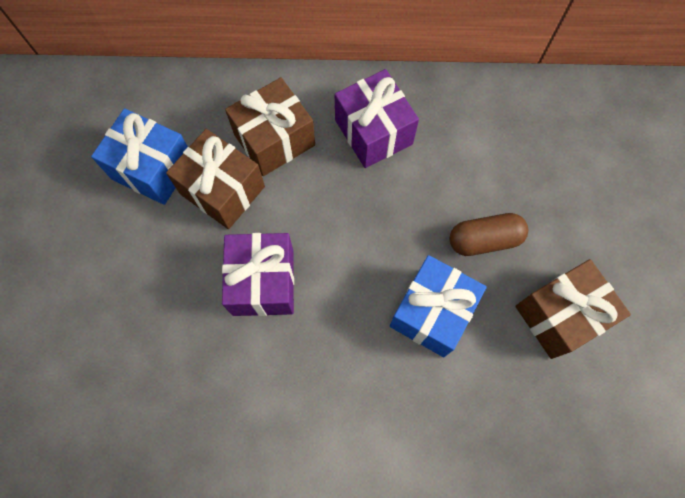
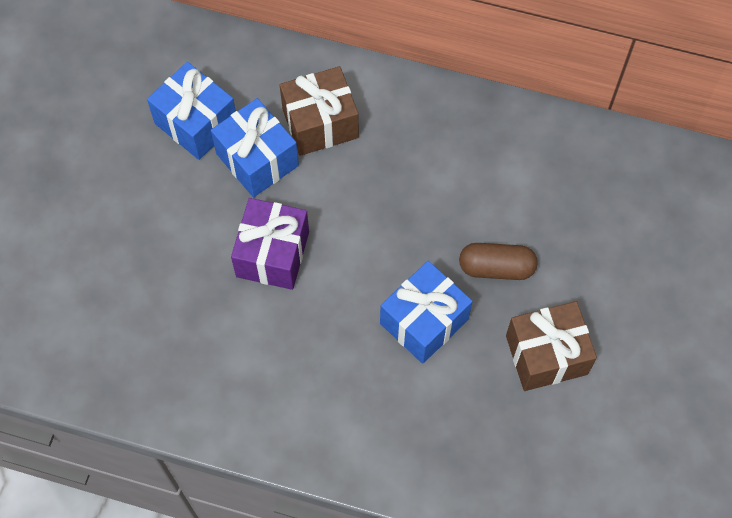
camera: 15 degrees right, 5 degrees down
brown gift [166,129,265,229] -> blue gift [211,98,299,197]
purple gift [335,69,419,168] -> none

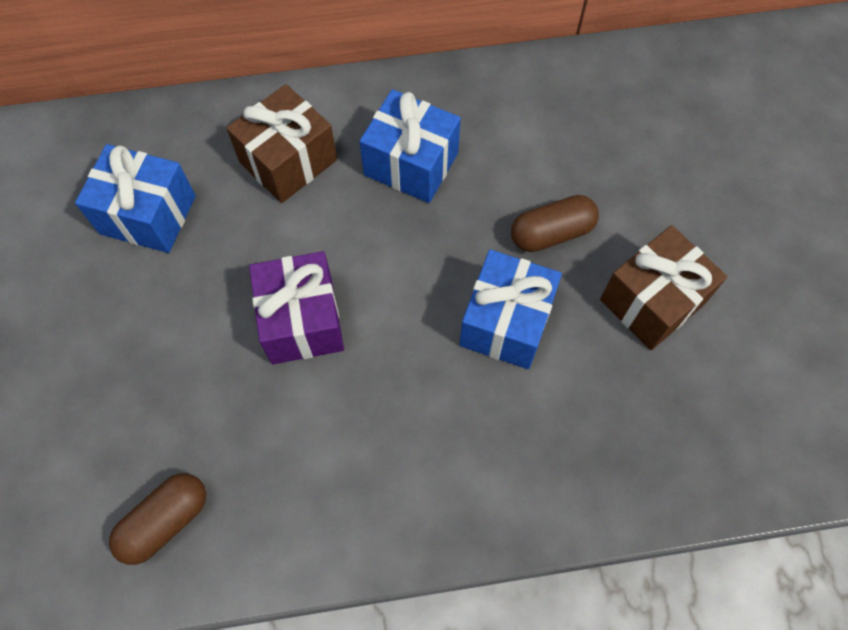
camera: 25 degrees left, 0 degrees up
blue gift [211,98,299,197] -> blue gift moved to [360,89,461,203]
none -> brown capsule [109,473,206,565]

